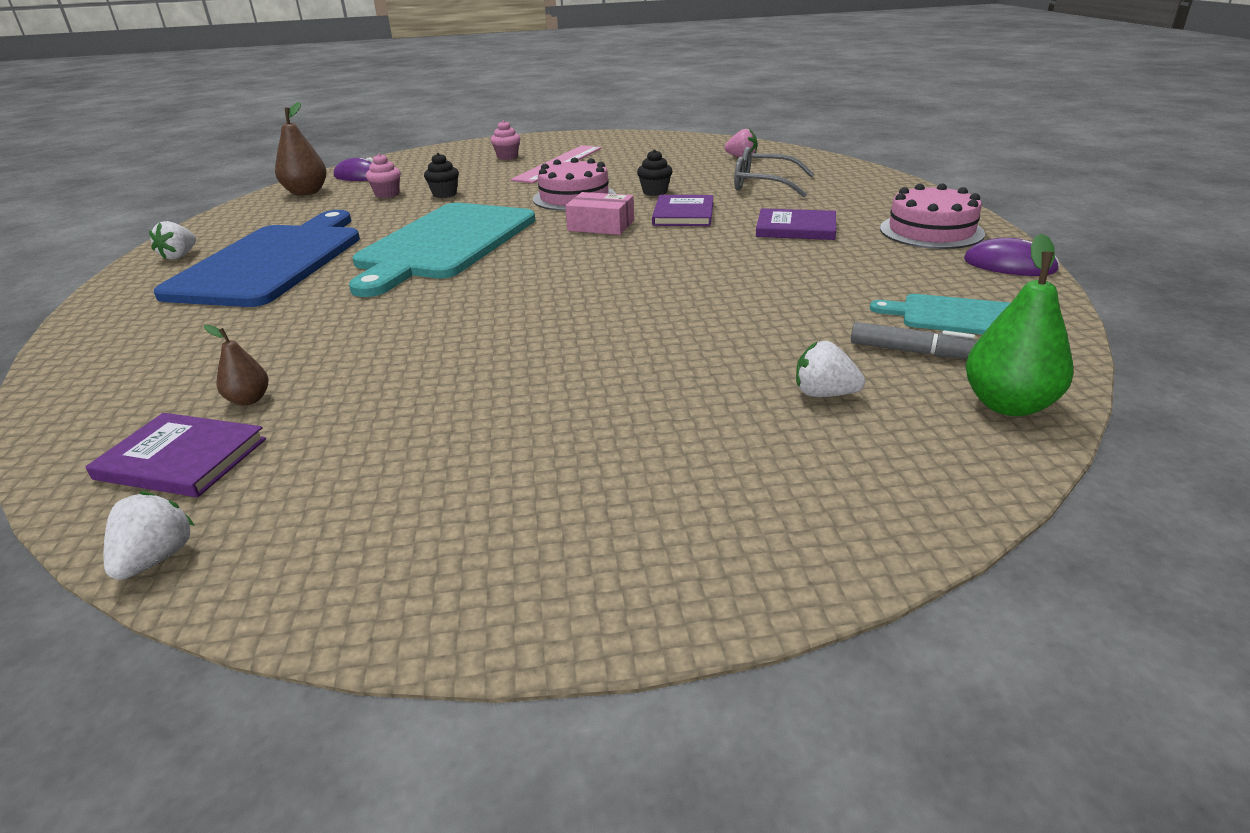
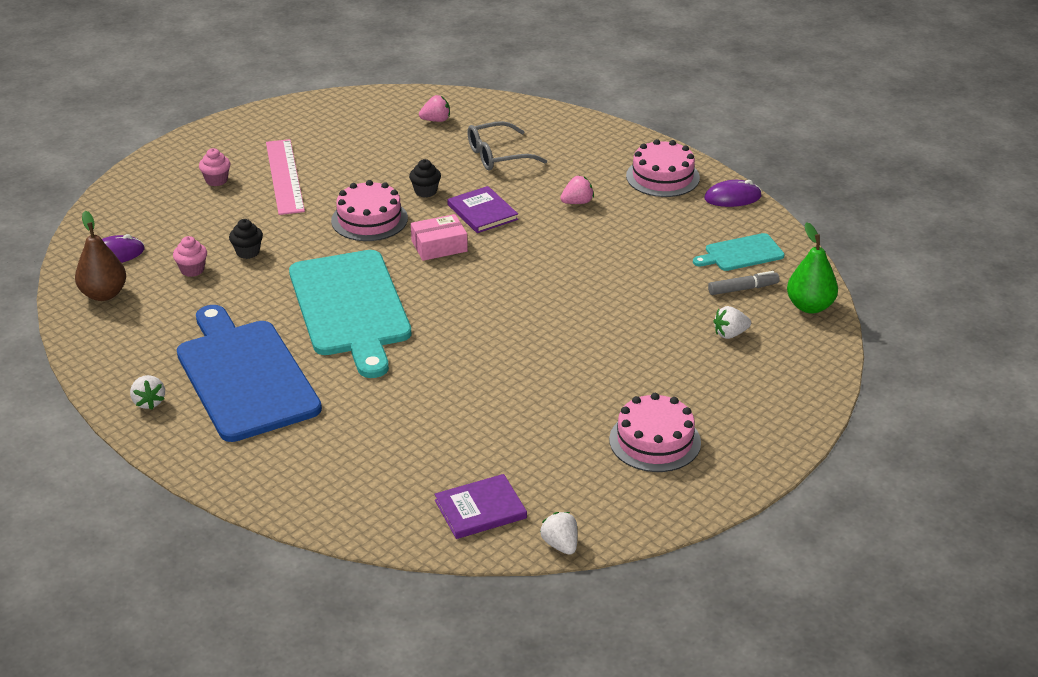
camera: 40 degrees left, 5 degrees up
brown pear [204,325,269,405] -> none
purple book [756,208,836,240] -> pink strawberry [560,176,594,204]
none -> pink cake [609,393,701,472]

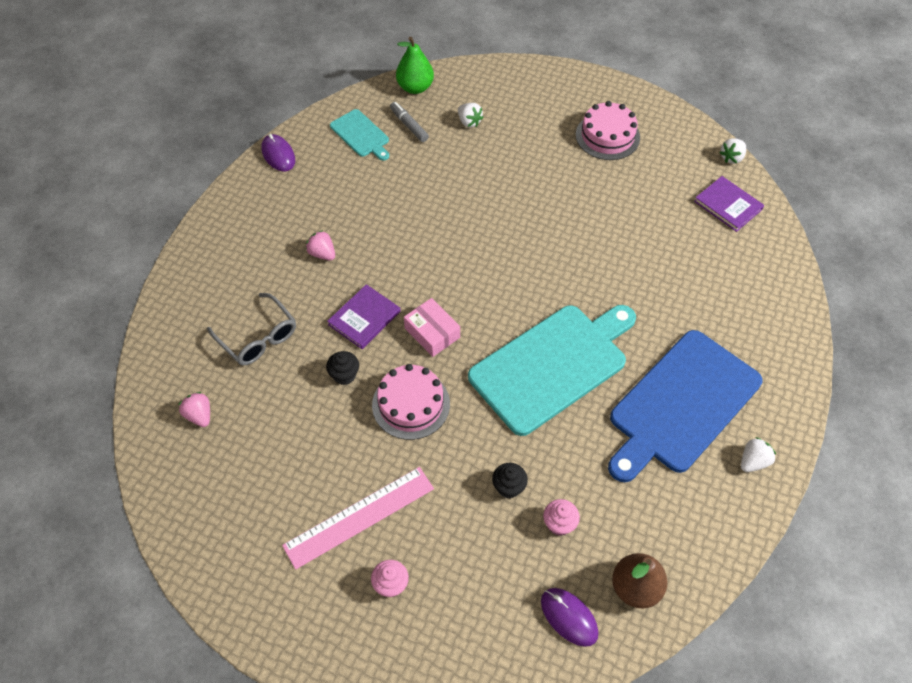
camera: 110 degrees left, 20 degrees up
pink cake [626,139,700,197] -> none

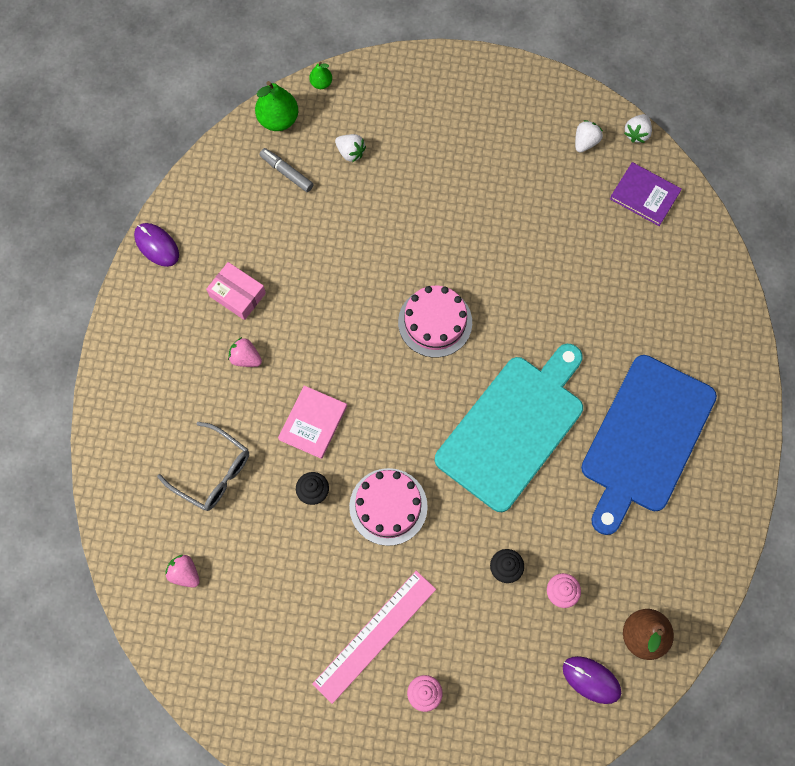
camera: 15 degrees left, 15 degrees up
purple book [327,284,401,349] -> pink book [278,385,347,459]
turquoise cutting board [330,109,389,161] -> none
pink box [404,298,460,357] -> pink box moved to [206,262,266,320]
pink cake [576,101,640,160] -> pink cake moved to [398,286,472,358]
white strawberry [741,437,776,472] -> white strawberry moved to [575,120,603,153]
none -> green pear [309,62,332,89]

